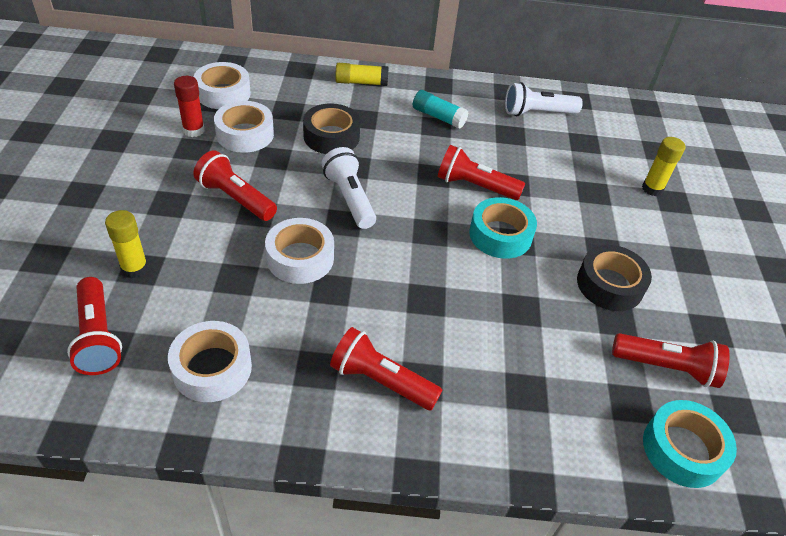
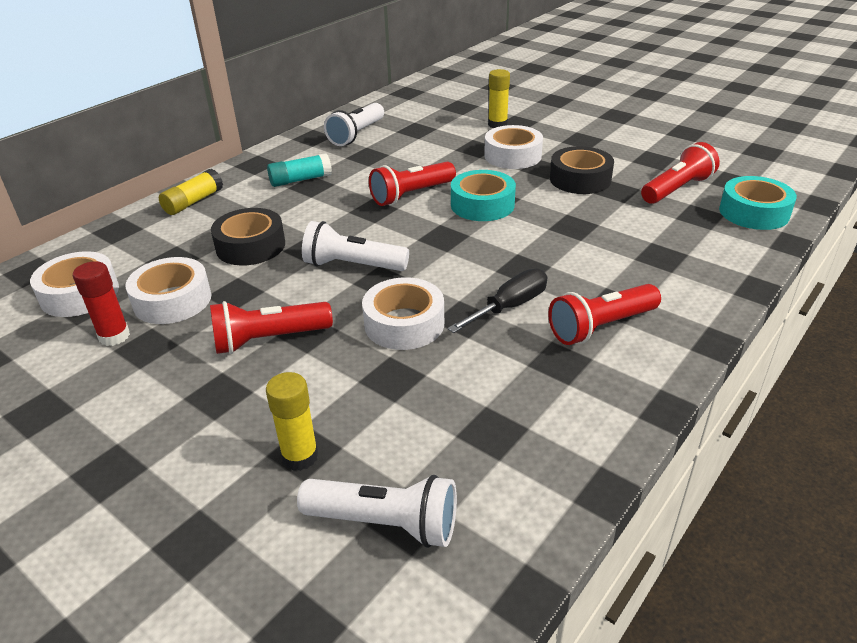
camera: 50 degrees left, 10 degrees down
red flashlight [67,277,122,375] -> white flashlight [297,475,457,548]
white tape [168,321,252,402] -> white tape moved to [484,125,543,169]
none -> black screwdriver [448,268,547,333]

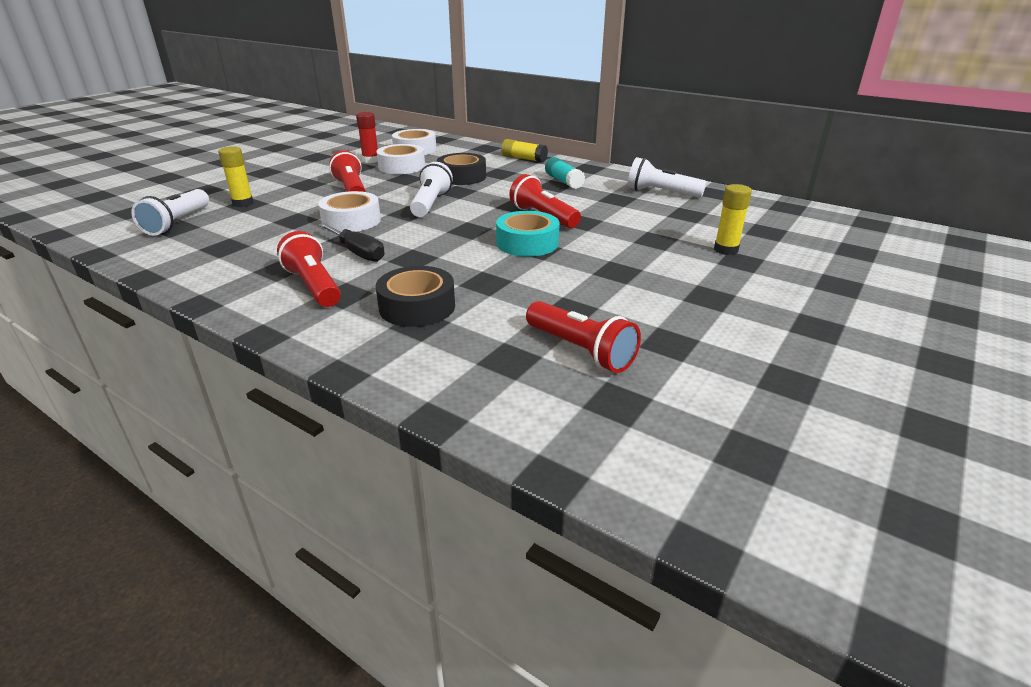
camera: 85 degrees right, 5 degrees down
white tape [484,125,543,169] -> none
black tape [550,146,614,194] -> black tape moved to [376,266,455,327]
turquoise tape [719,176,797,230] -> none

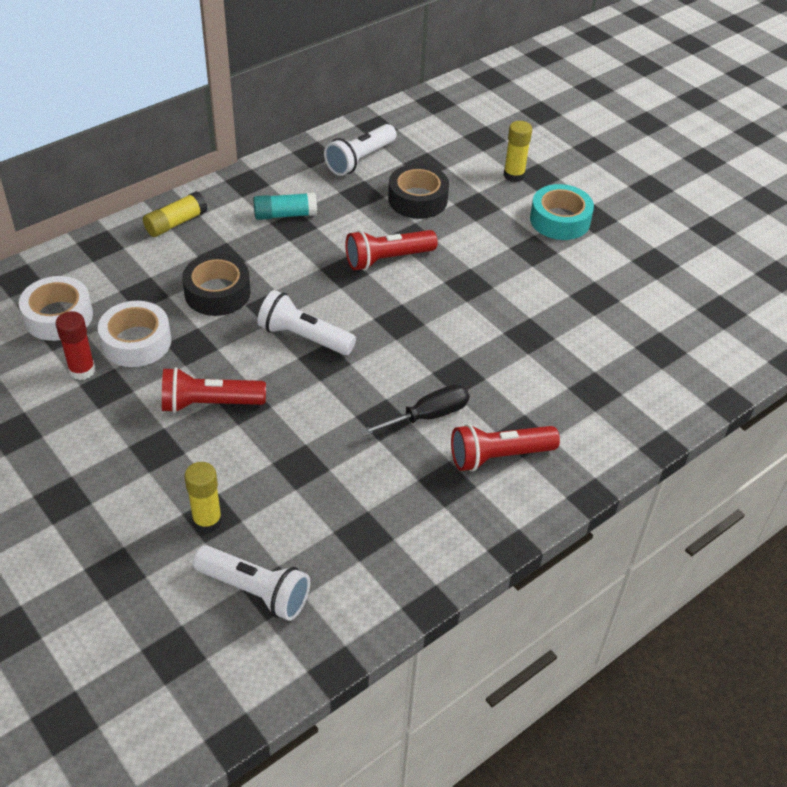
camera: 75 degrees left, 15 degrees up
white tape [318,191,381,232] -> none
black tape [376,266,455,327] -> black tape moved to [388,164,449,219]
turquoise tape [496,211,560,257] -> turquoise tape moved to [530,184,594,240]
red flashlight [526,301,641,373] -> none

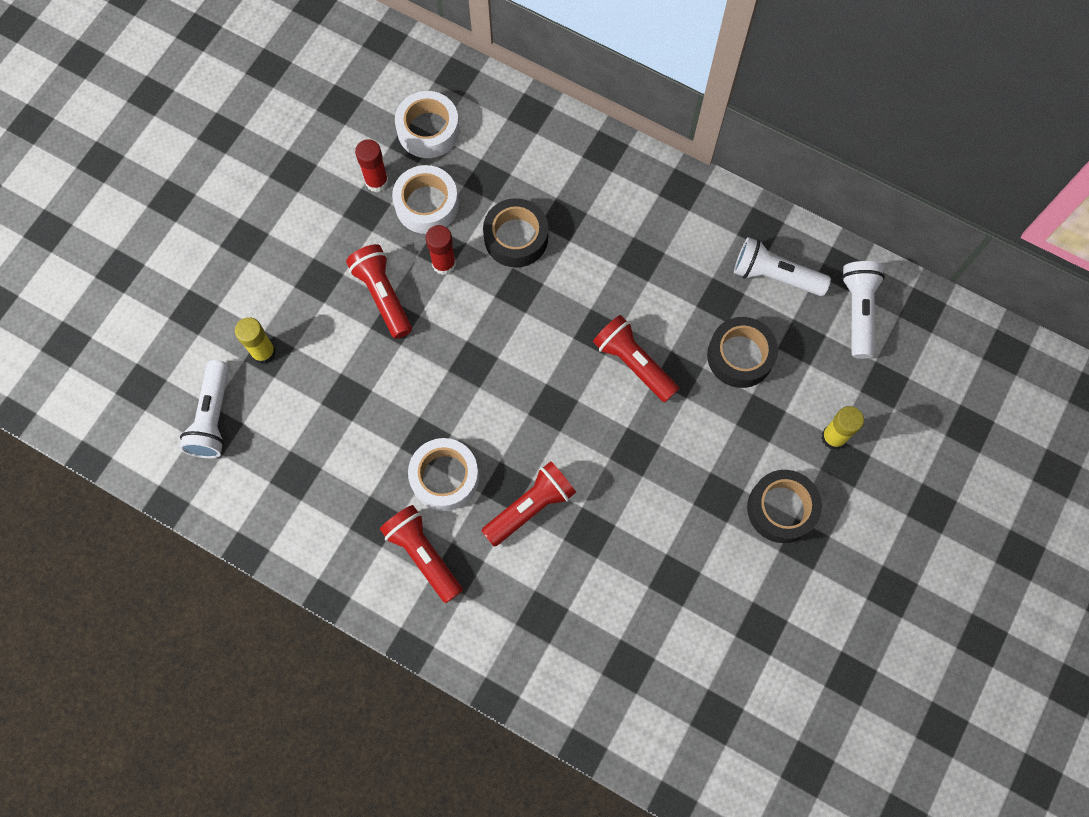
camera: 70 degrees right, 25 degrees up
yellow glue stick [143,191,207,237] -> none
turquoise glue stick [253,193,317,220] -> none
white flashlight [257,290,356,355] -> white flashlight moved to [842,261,885,359]
black screwdriver [360,385,470,436] -> white tape [408,438,479,511]
turquoise tape [530,184,594,240] -> black tape [747,470,822,543]
none -> red glue stick [426,225,456,275]
none -> red flashlight [481,461,576,547]

